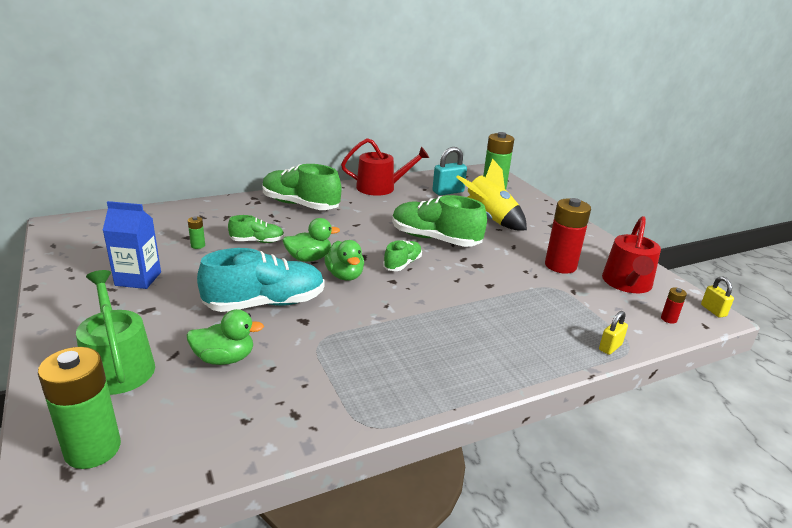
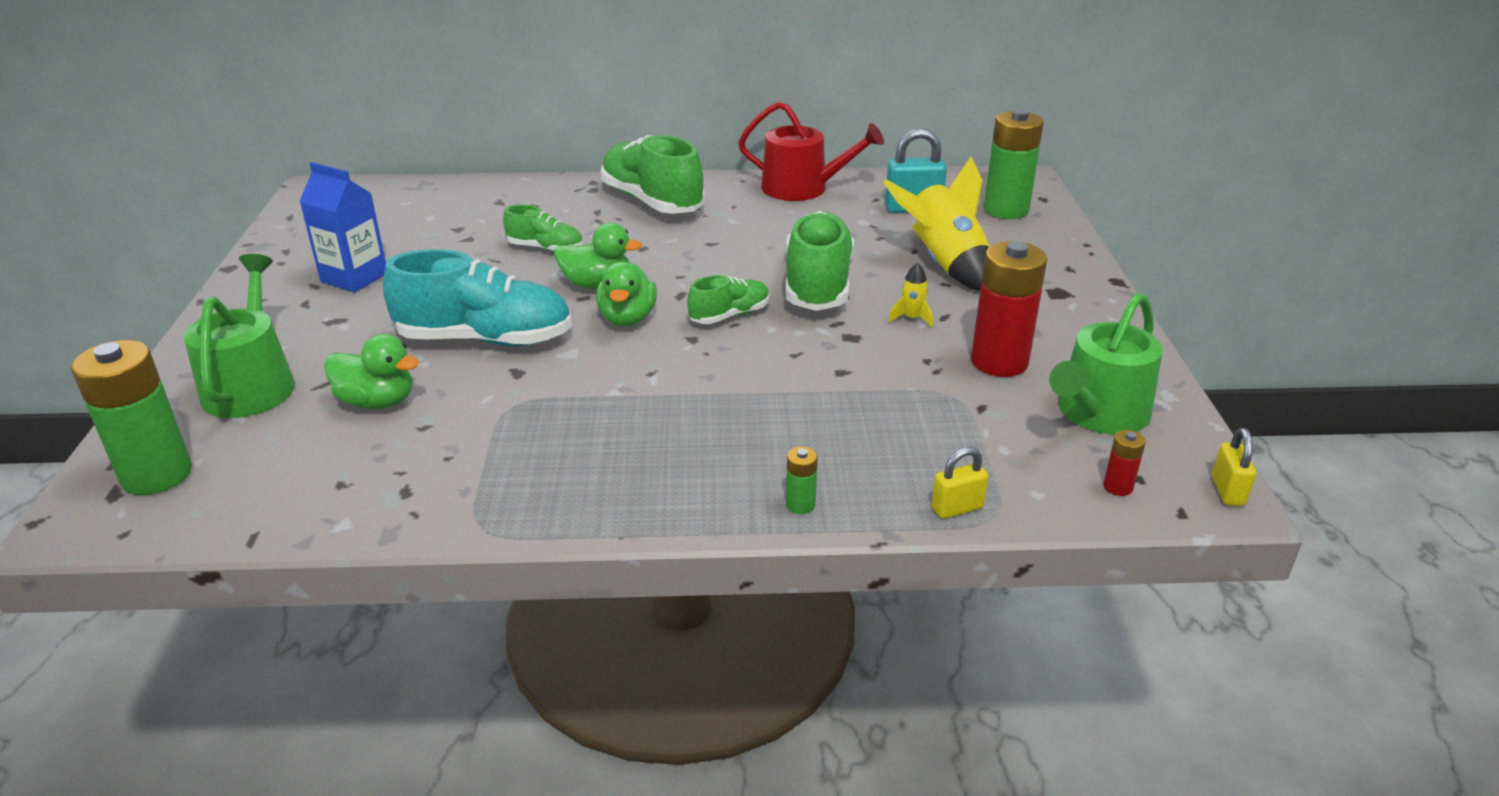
camera: 25 degrees right, 5 degrees up
green battery [188,217,205,249] -> green battery moved to [786,447,818,514]
green shoe [392,195,487,247] -> green shoe turned 45 degrees clockwise [786,211,854,311]
red watering can [602,216,661,293] -> green watering can [1049,292,1163,435]
none -> yellow rocket [888,263,933,328]

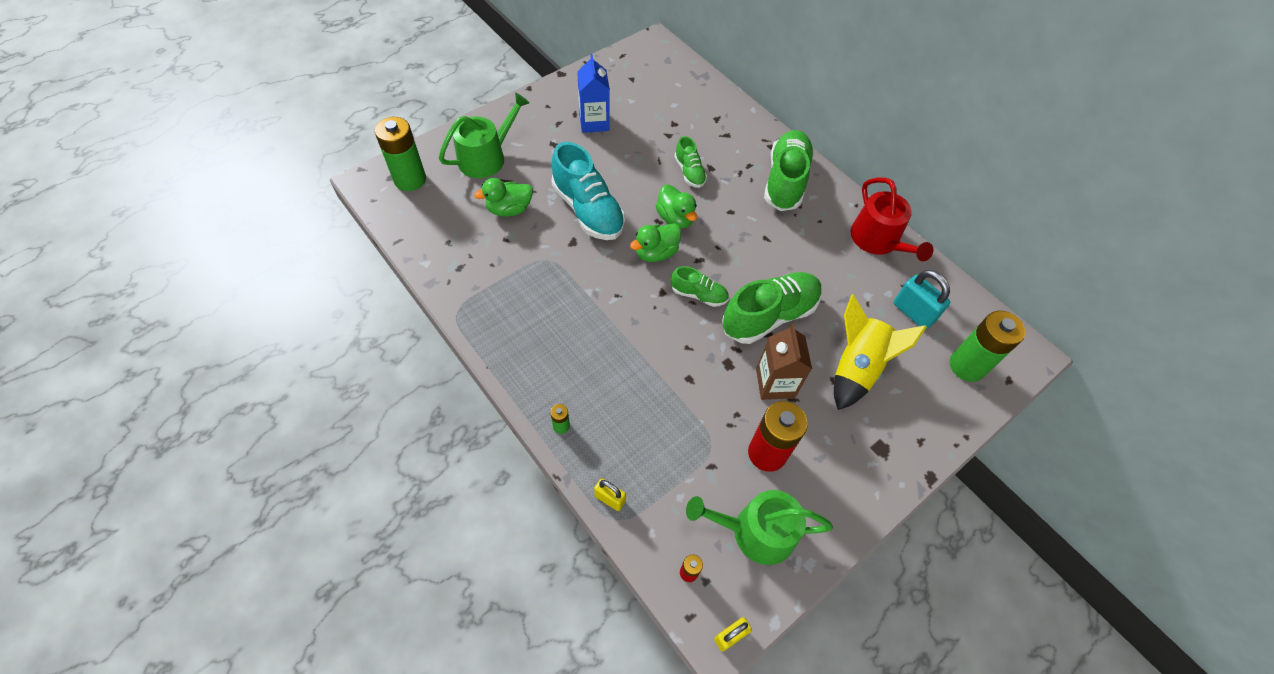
camera: 50 degrees right, 25 degrees up
green duck [324,334,419,409] -> green duck turned 90 degrees clockwise [474,178,533,217]
yellow rocket [888,263,933,328] -> brown carton [756,324,812,400]

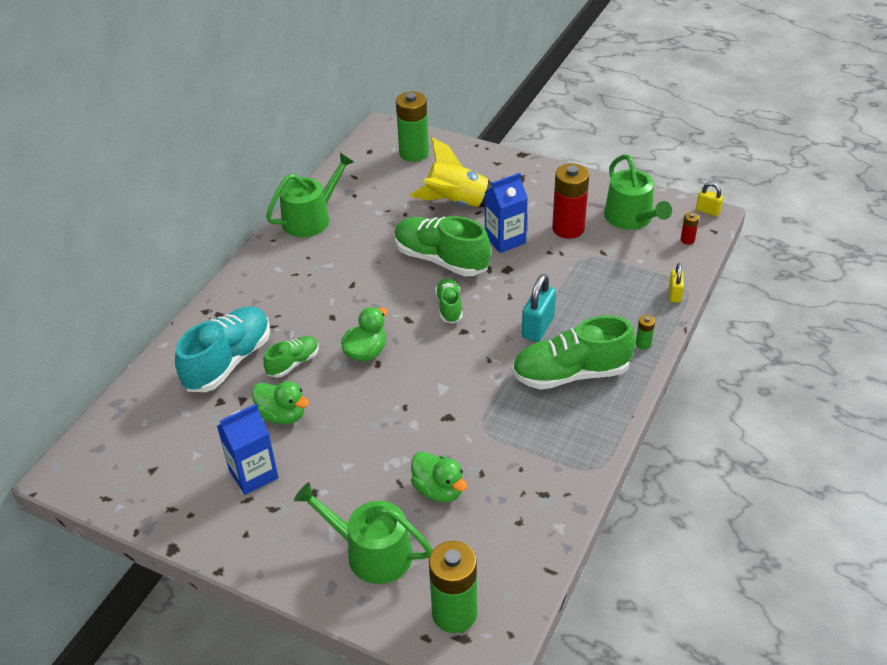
camera: 110 degrees left, 15 degrees down
turquoise shoe [551,142,625,240] -> turquoise shoe moved to [175,306,270,392]
green duck [630,223,681,262] -> green duck moved to [252,381,309,424]
brown carton [756,324,812,400] -> blue carton [485,173,528,253]
green shoe [764,130,814,211] -> green shoe moved to [512,315,635,390]
red watering can [851,177,934,261] -> green watering can [266,153,354,237]
turquoise padlock [893,270,950,330] -> turquoise padlock moved to [522,274,556,342]

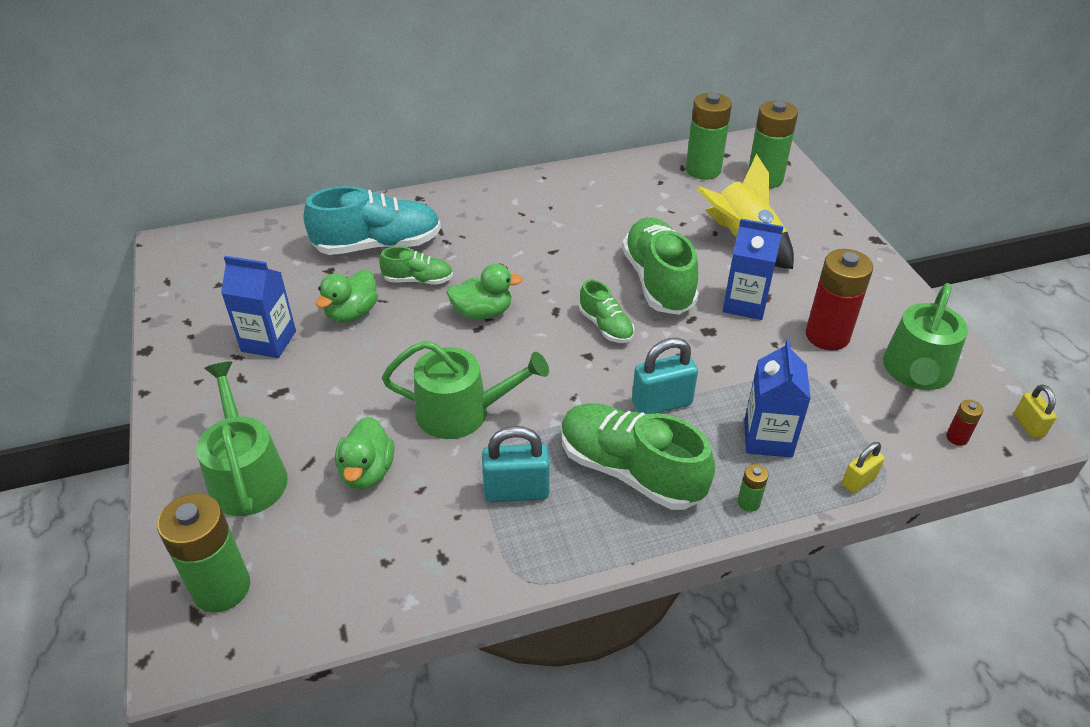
camera: 45 degrees right, 0 degrees up
green duck [252,381,309,424] -> green duck turned 45 degrees clockwise [316,270,378,323]
green watering can [266,153,354,237] -> green watering can moved to [382,341,549,439]
green shoe [435,278,462,324] -> green shoe turned 105 degrees clockwise [579,279,634,343]
none -> turquoise padlock [482,426,550,502]
none -> green battery [686,93,732,180]
none -> blue carton [744,339,811,458]

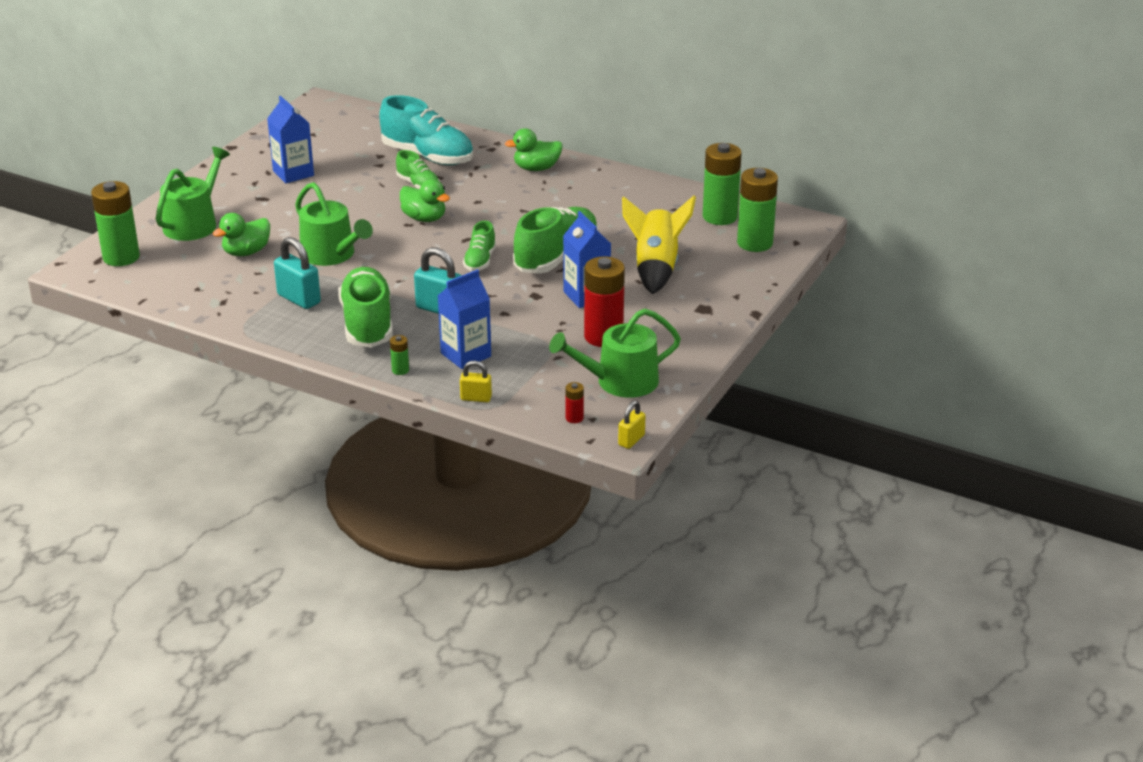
camera: 45 degrees right, 10 degrees down
green duck [316,270,378,323] -> green duck moved to [505,128,563,171]

